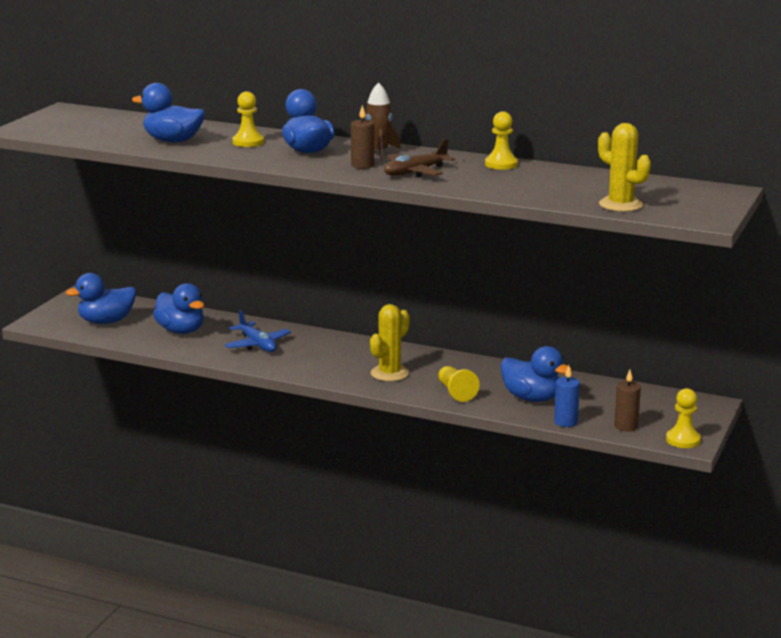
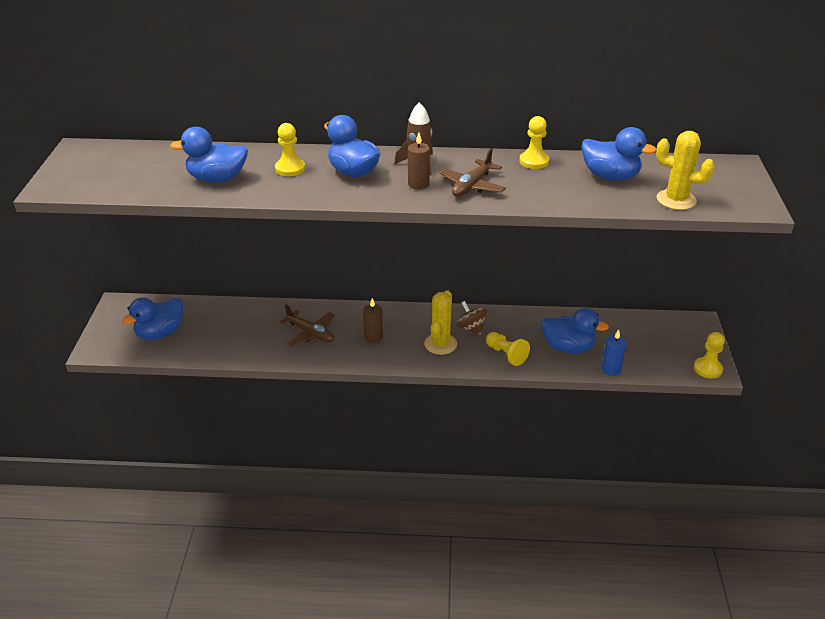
camera: 20 degrees left, 15 degrees up
blue duck [153,283,204,334] -> blue duck moved to [582,127,656,181]
blue plane [225,310,291,352] -> brown plane [280,304,335,347]
brown candle [614,370,641,432] -> brown candle moved to [363,298,383,343]
none -> brown spinning top [456,301,487,335]

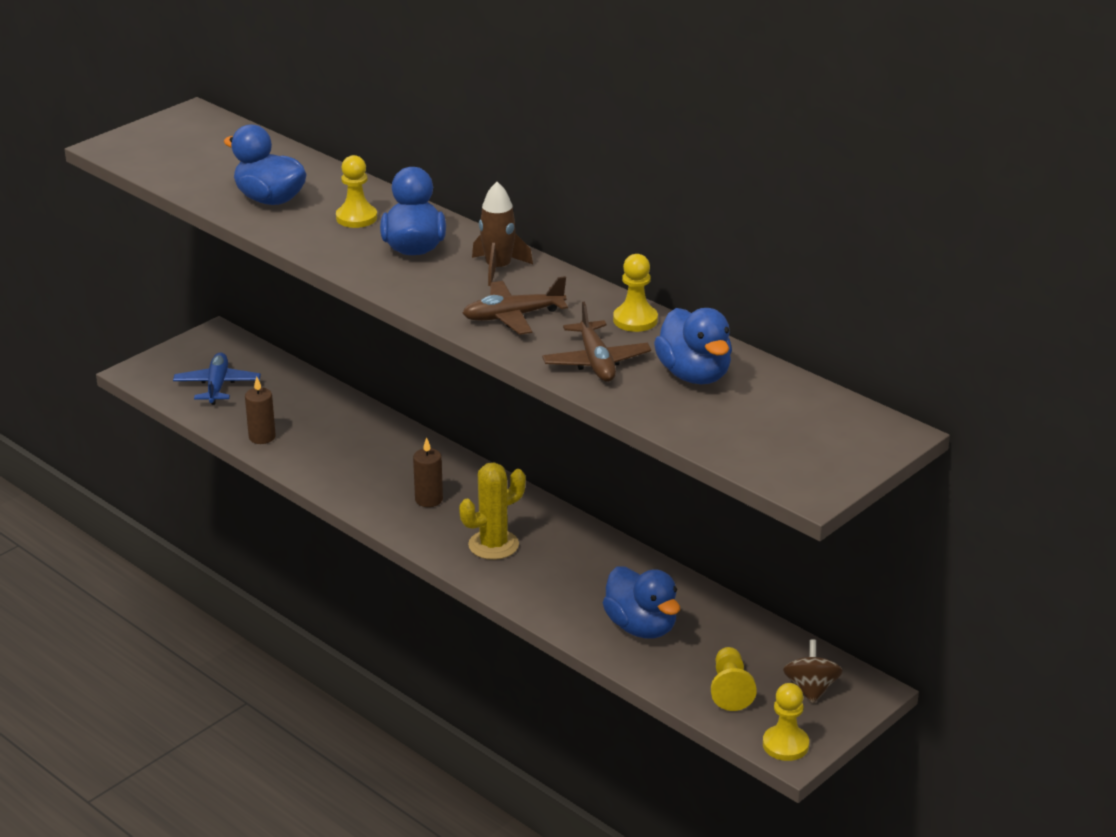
camera: 40 degrees right, 5 degrees down
blue duck [122,297,183,340] -> blue plane [173,352,261,405]
brown plane [280,304,335,347] -> brown plane moved to [542,302,651,382]
brown candle [408,133,430,190] -> brown candle moved to [245,377,276,444]
brown spinning top [456,301,487,335] -> brown spinning top moved to [783,640,843,704]
yellow pawn [486,332,530,366] -> yellow pawn moved to [711,647,757,711]
blue candle [602,329,626,376] -> none
yellow cactus [656,131,715,210] -> none

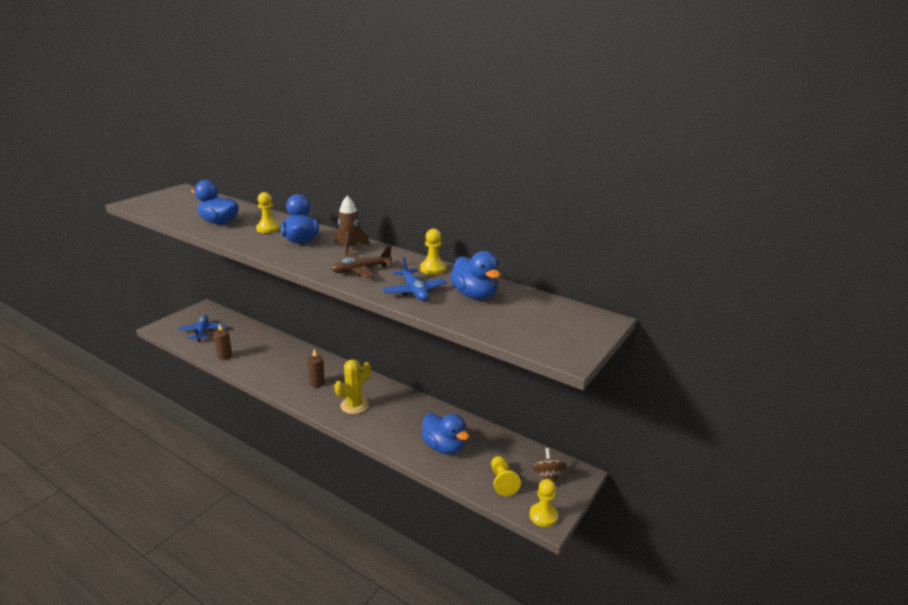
camera: 10 degrees left, 5 degrees down
brown plane [542,302,651,382] -> blue plane [382,257,447,301]

